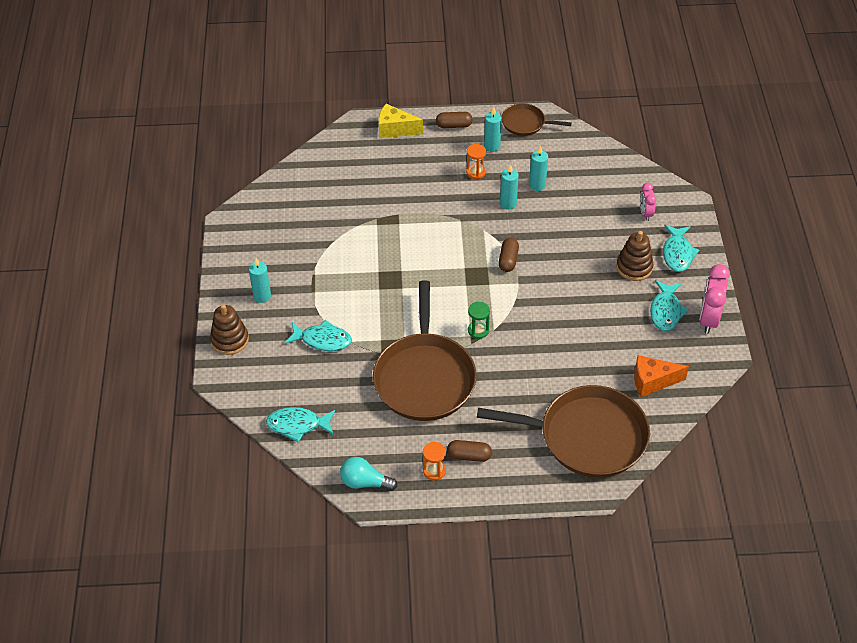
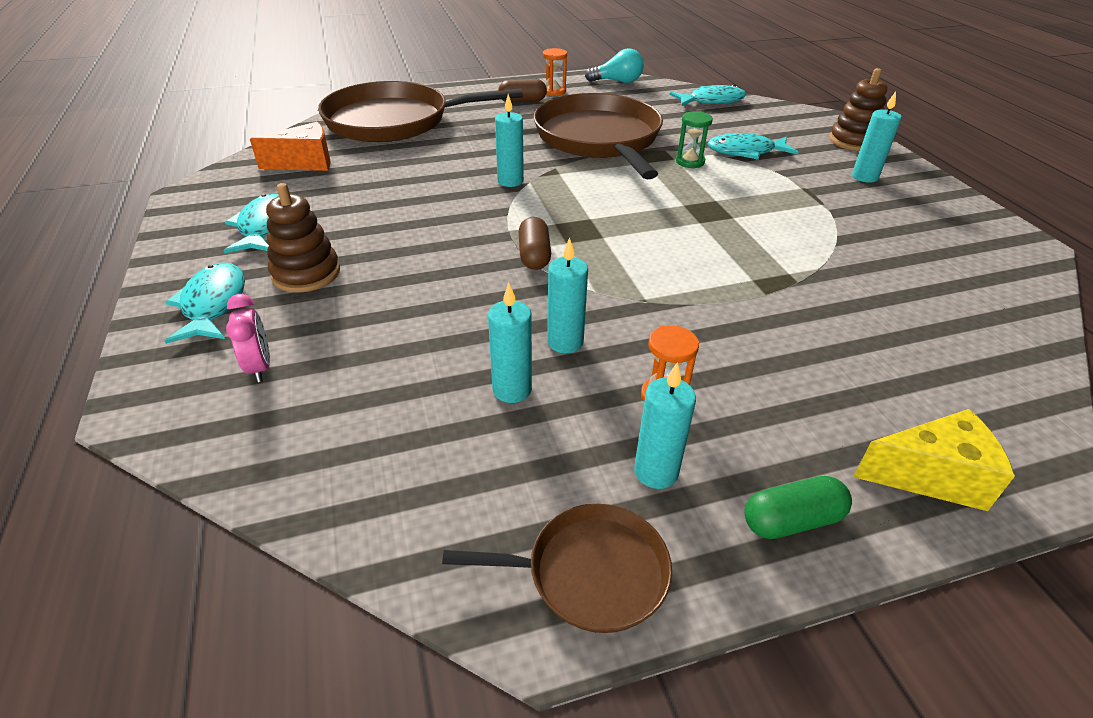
camera: 165 degrees right, 10 degrees down
brown capsule [436,112,473,128] -> green capsule [744,476,852,539]
green hourglass [468,302,490,339] -> green hourglass moved to [676,111,713,168]
pink clock [699,264,730,334] -> none
none -> turquoise candle [495,94,524,187]

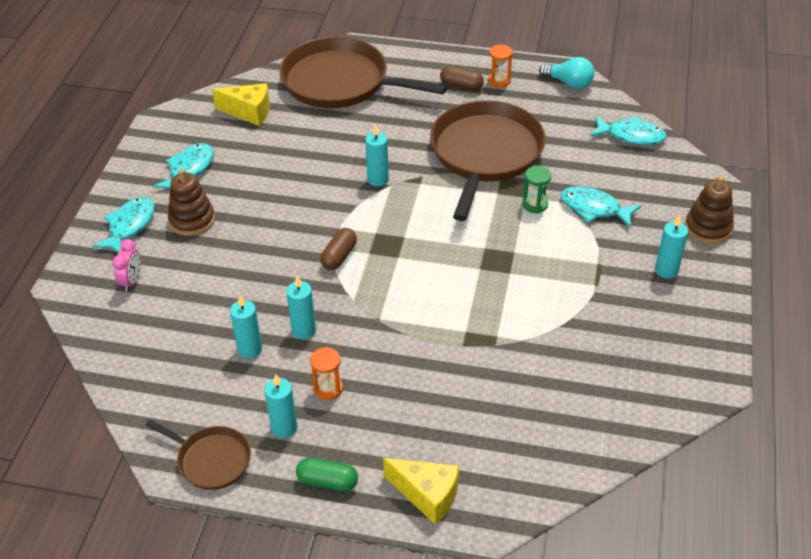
camera: 30 degrees right, 5 degrees up
orange cheese [250,122,331,171] -> yellow cheese [212,83,270,126]

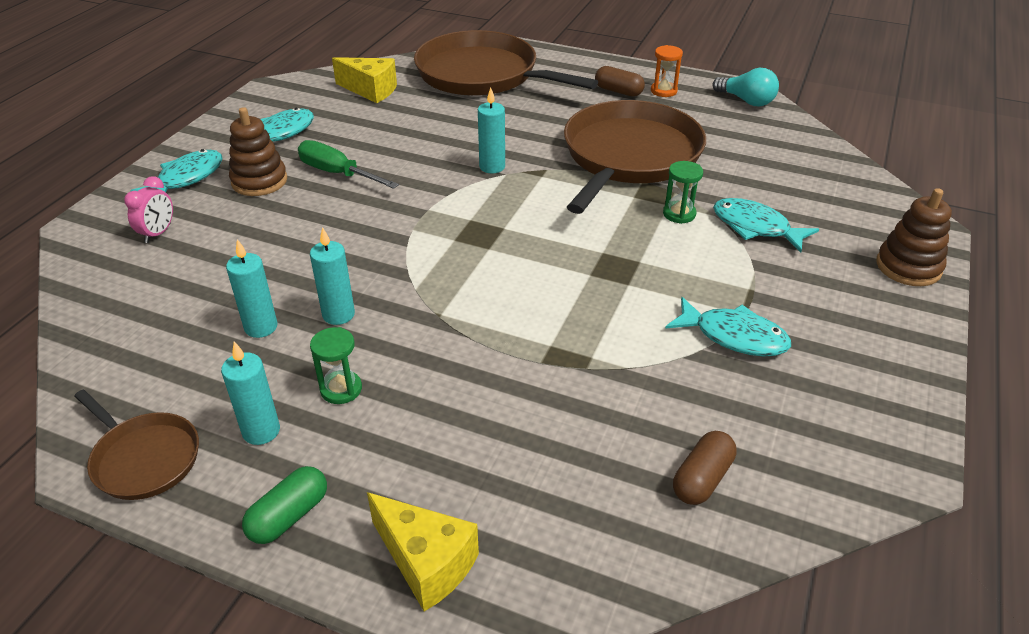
camera: 10 degrees right, 5 degrees down
green capsule [296,458,358,491] -> green capsule turned 75 degrees counterclockwise [242,466,327,544]
orange hourglass [310,347,343,400] -> green hourglass [310,327,362,404]
brown capsule [320,228,357,270] -> brown capsule moved to [673,431,737,505]
turquoise fish [590,116,667,145] -> turquoise fish moved to [665,297,791,356]
turquoise candle [655,215,688,279] -> none
none -> green screwdriver [298,140,399,189]

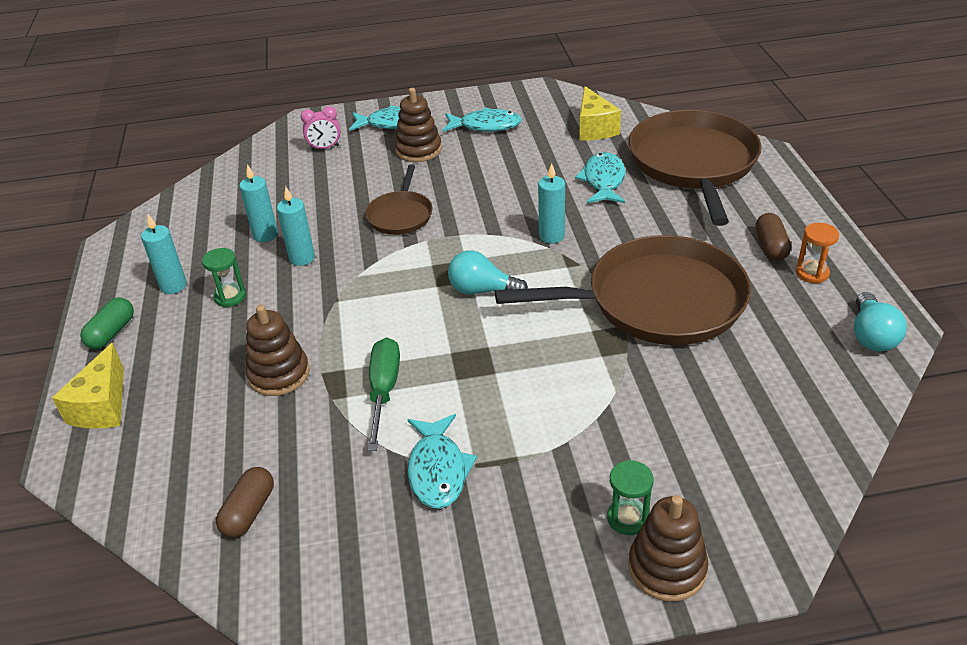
camera: 60 degrees right, 0 degrees up
brown pan [74,390,199,500] -> brown pan moved to [365,164,433,235]
green capsule [242,466,327,544] -> green capsule turned 75 degrees counterclockwise [80,298,134,349]
green screwdriver [298,140,399,189] -> green screwdriver moved to [367,337,400,451]
green hourglass [663,161,703,224] -> green hourglass moved to [607,460,654,535]
brown capsule [673,431,737,505] -> brown capsule turned 75 degrees counterclockwise [216,467,274,538]
turquoise fish [713,198,819,253] -> turquoise fish moved to [575,152,626,203]
none -> brown stacking toy [245,305,310,396]
none -> turquoise light bulb [448,250,528,295]

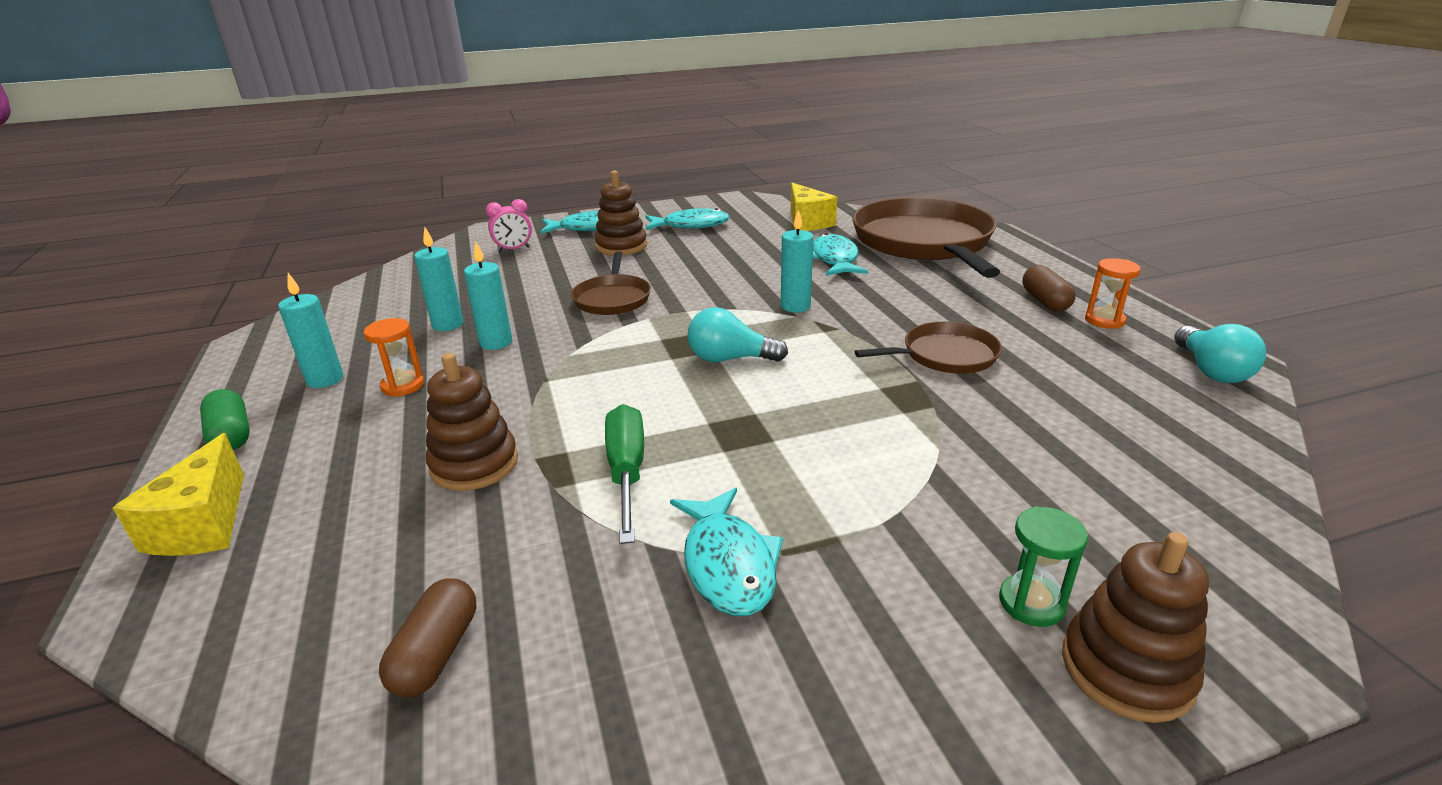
camera: 10 degrees left, 10 degrees down
green capsule [80,298,134,349] -> green capsule turned 45 degrees counterclockwise [200,389,250,450]
green hourglass [202,248,246,307] -> orange hourglass [364,318,424,397]
brown pan [495,235,751,345] -> brown pan [855,322,1002,374], size x0.49

